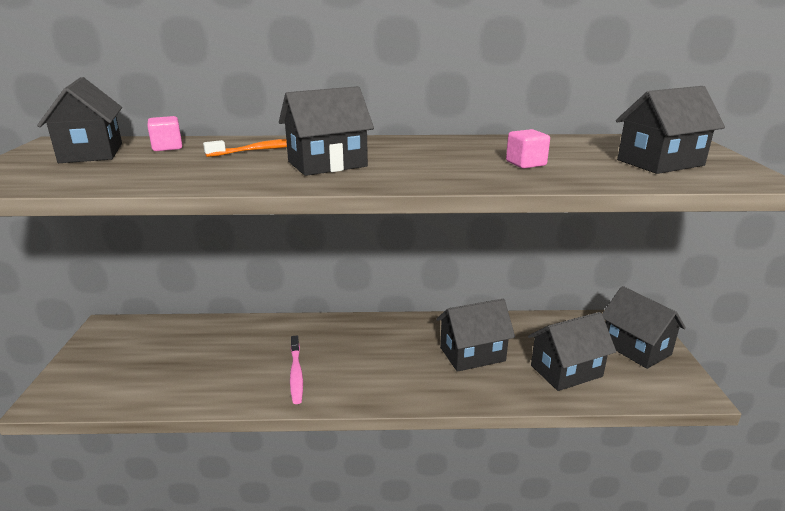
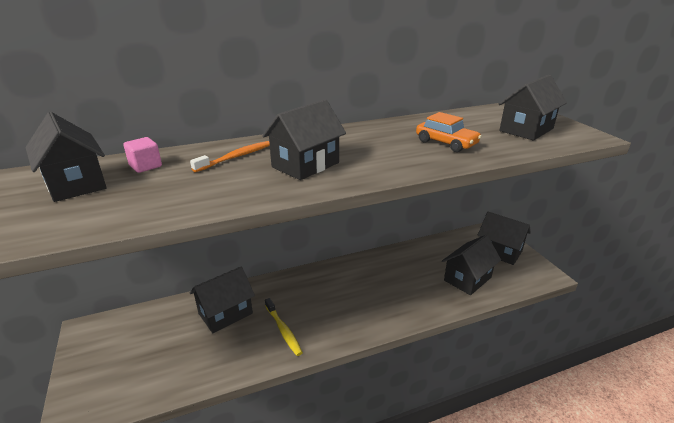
camera: 20 degrees left, 5 degrees up
pink toothbrush [290,336,303,404] -> yellow toothbrush [265,298,303,356]
black house [436,299,515,372] -> black house moved to [190,266,255,333]
pink cube [506,129,550,169] -> orange car [416,112,482,152]

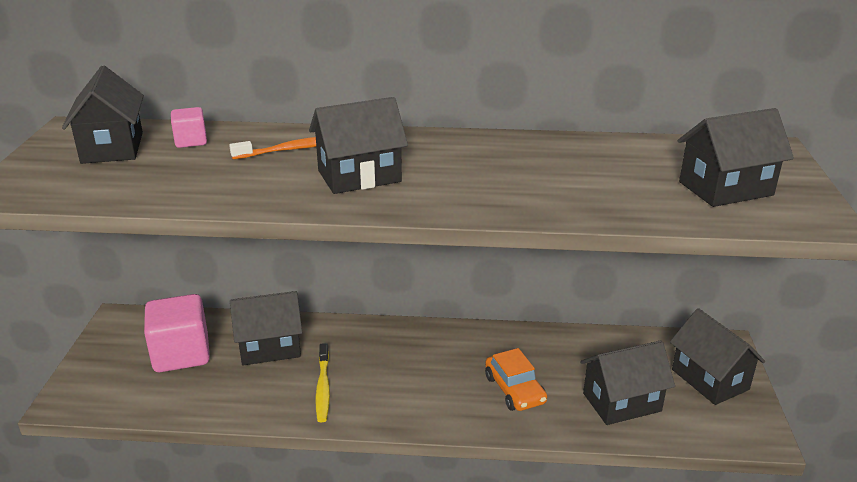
camera: 25 degrees right, 0 degrees up
orange car [416,112,482,152] -> orange car moved to [485,348,547,411]
none -> pink cube [144,294,210,372]

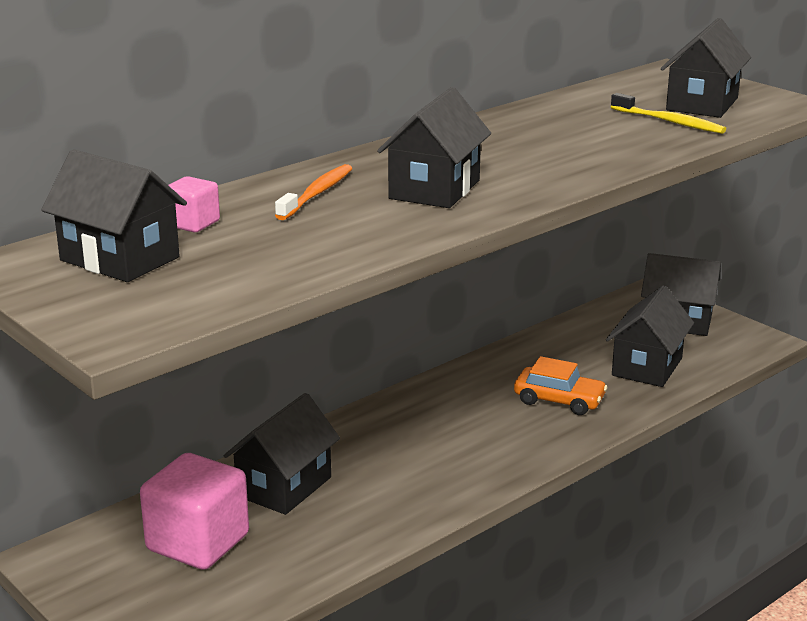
camera: 45 degrees left, 5 degrees down
yellow toothbrush [315,343,330,422] -> yellow toothbrush moved to [611,93,726,134]

